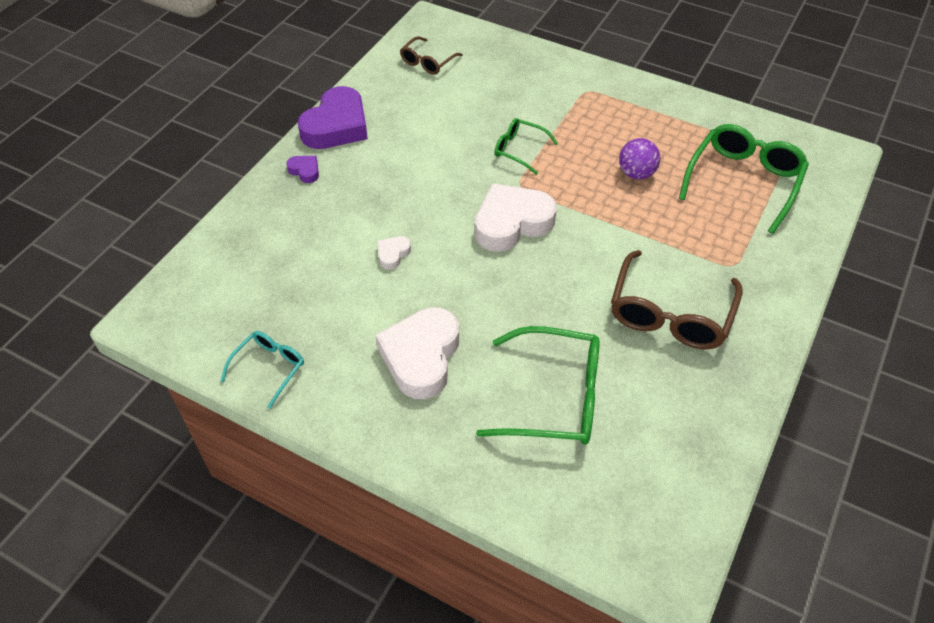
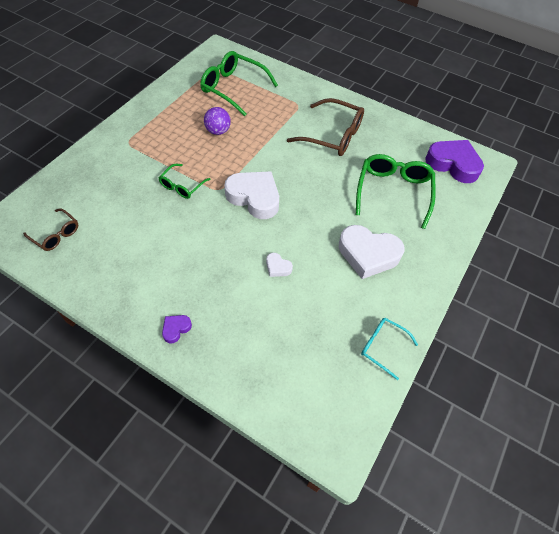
camera: 90 degrees left, 5 degrees up
purple heart [298,86,368,149] -> purple heart moved to [425,140,484,183]
white heart [475,183,557,252] -> white heart turned 150 degrees clockwise [224,171,279,219]

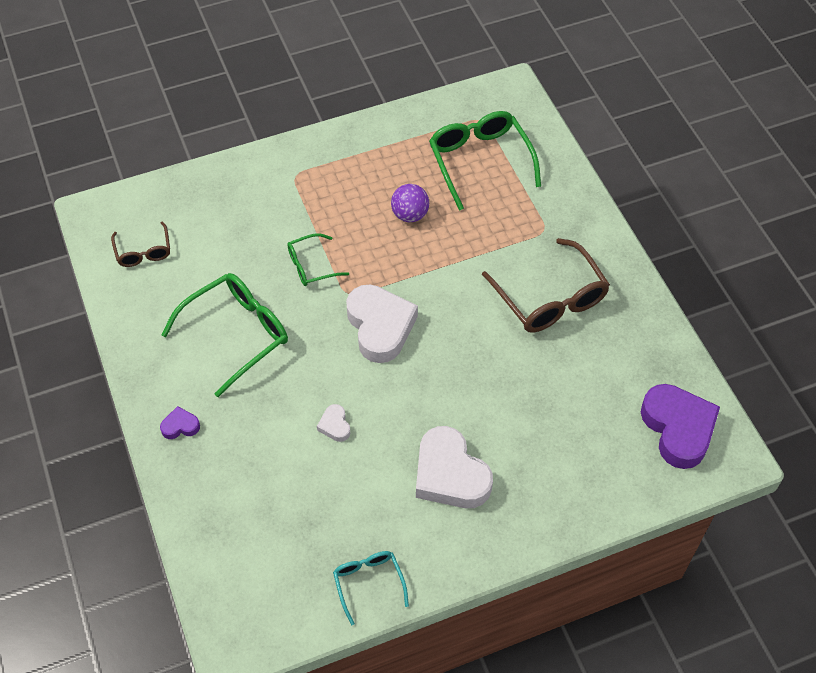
camera: 40 degrees right, 0 degrees up
green glasses [356,154,436,229] -> green glasses moved to [161,273,288,397]

